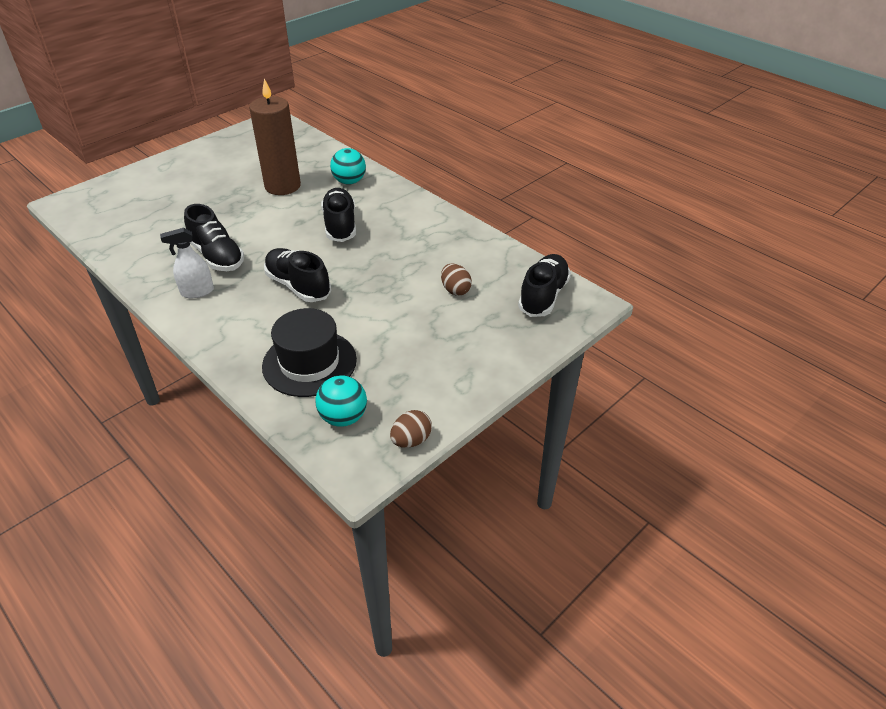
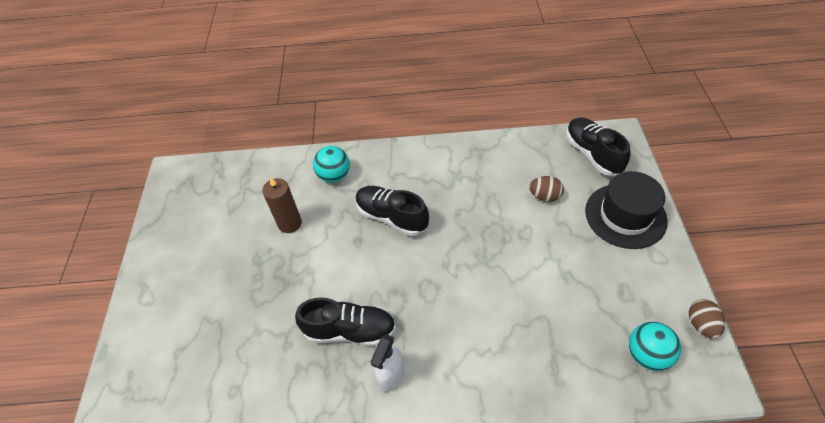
camera: 45 degrees left, 10 degrees up
brown candle [249,79,301,195] -> brown candle [262,177,302,233], size x0.62
black hat [262,308,357,397] -> black hat moved to [585,171,668,249]
black shoe [264,248,331,302] -> none

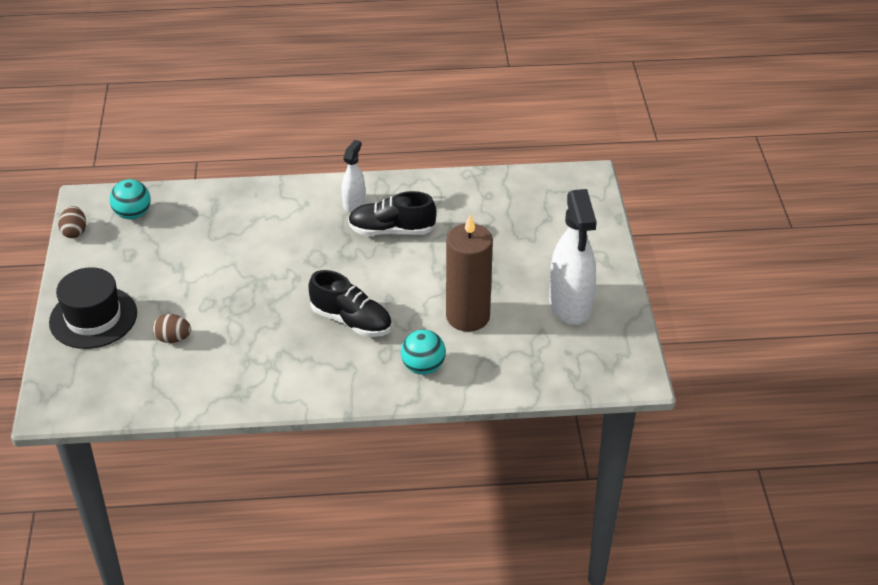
camera: 175 degrees right, 10 degrees down
brown candle [262,177,302,233] -> brown candle [446,215,493,332], size x1.62
black shoe [566,117,630,176] -> none
none -> white spray bottle [549,189,597,325]

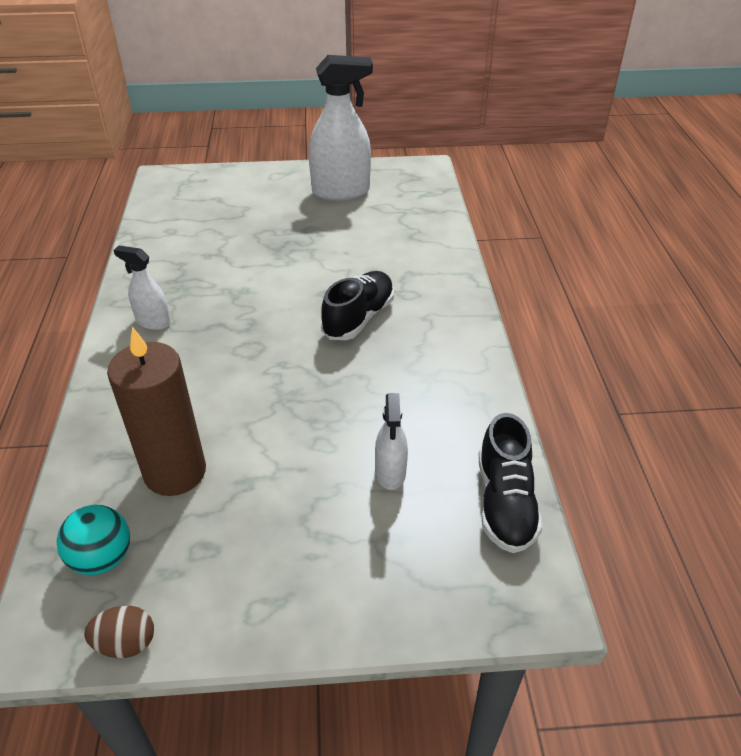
camera: 90 degrees left, 0 degrees up
black hat [49,267,137,349] -> none
brown egg [152,314,191,343] -> white spray bottle [375,393,408,490]
black shoe [348,191,437,236] -> black shoe moved to [479,413,543,553]
turquoise ball [401,330,446,375] -> none
brown candle [446,215,493,332] -> brown candle moved to [107,327,206,496]

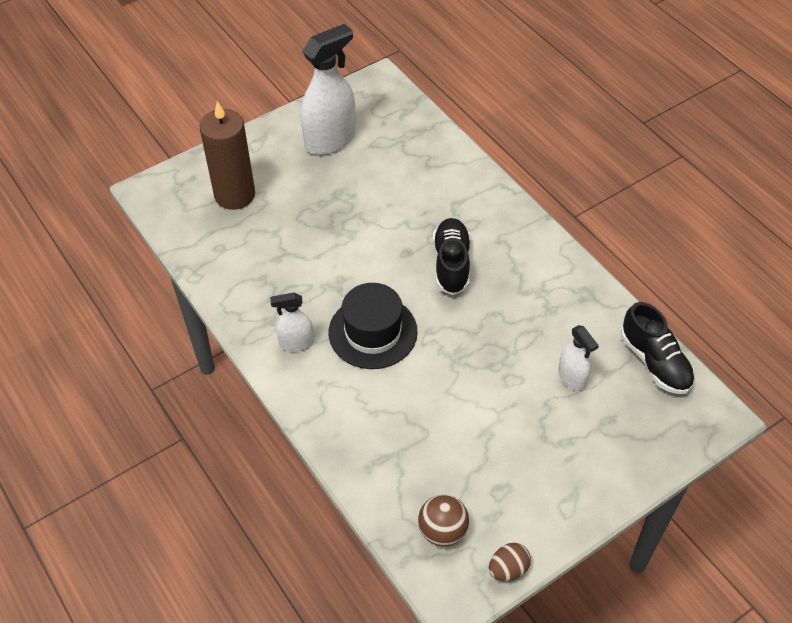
camera: 30 degrees left, 10 degrees up
turquoise ball [56,505,130,575] -> brown ball [418,495,469,546]
brown candle [107,327,206,496] -> brown candle moved to [200,101,255,210]
none -> black hat [329,283,418,369]

